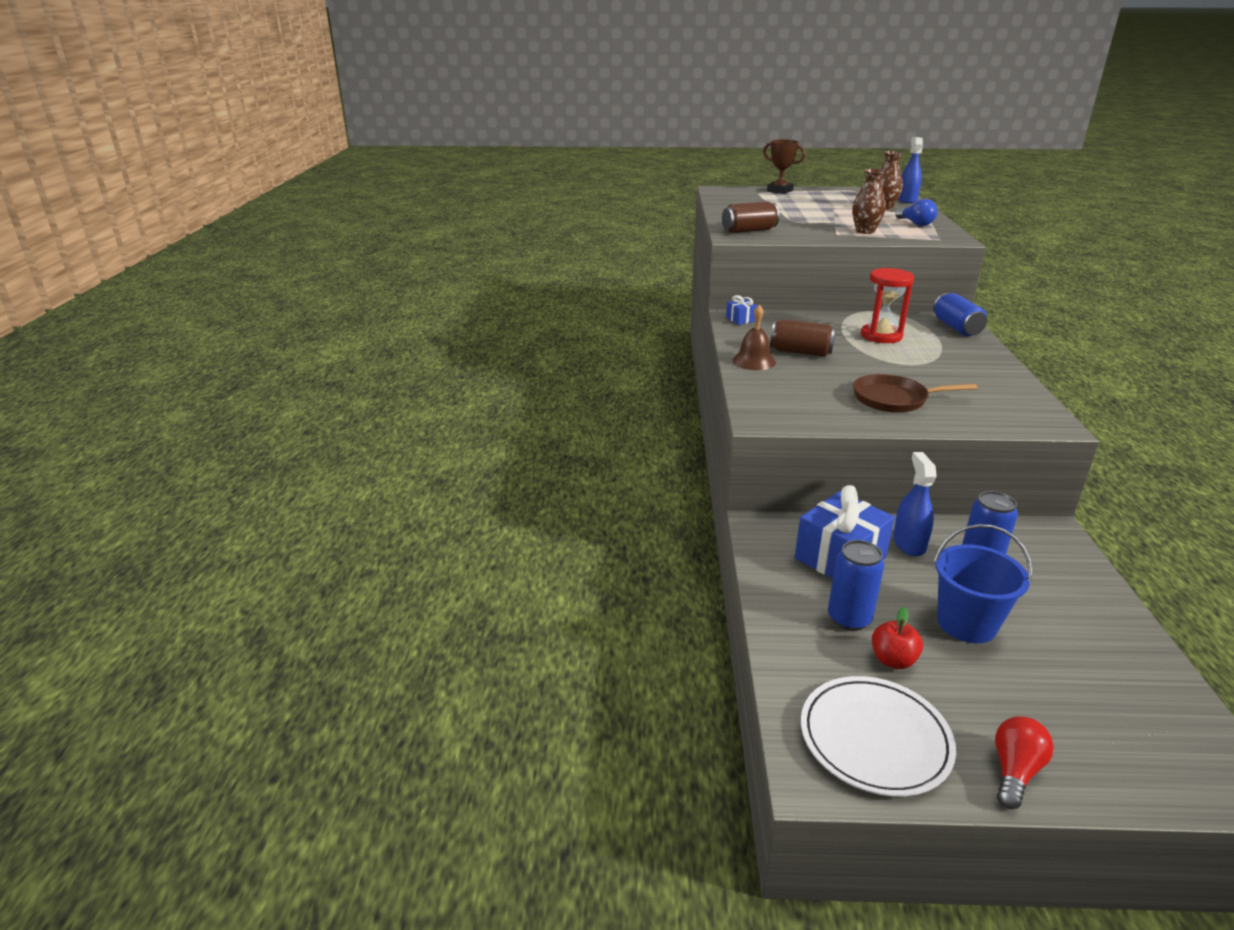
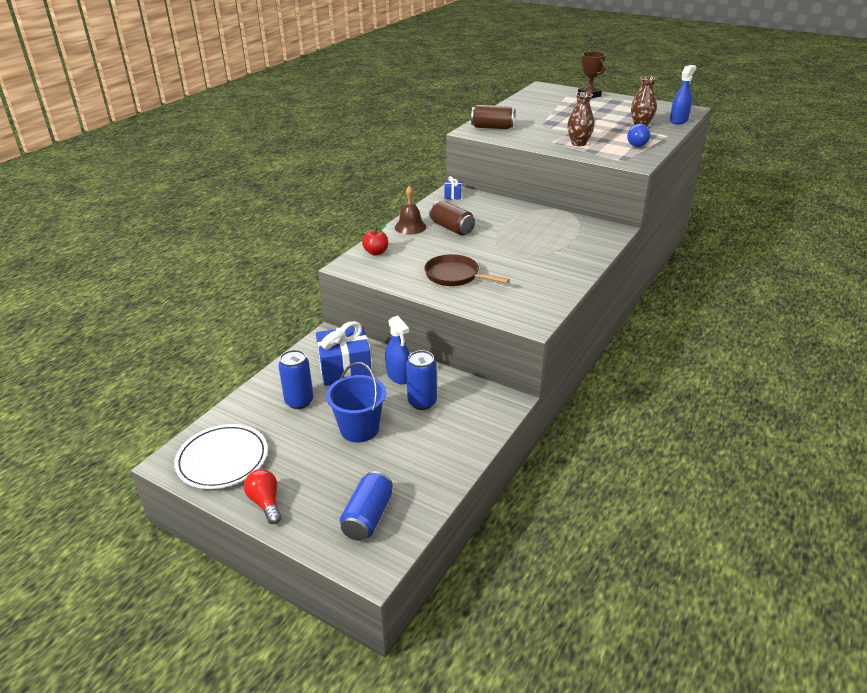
camera: 30 degrees right, 5 degrees up
red hourglass [861,268,914,343] -> none
red apple [872,607,923,669] -> red apple moved to [362,224,388,256]
blue spray bottle [893,452,937,556] -> blue spray bottle turned 120 degrees clockwise [385,316,410,384]
blue can [933,293,987,336] -> blue can moved to [340,471,393,541]
red light bulb [995,716,1054,809] -> red light bulb turned 90 degrees counterclockwise [244,469,281,524]

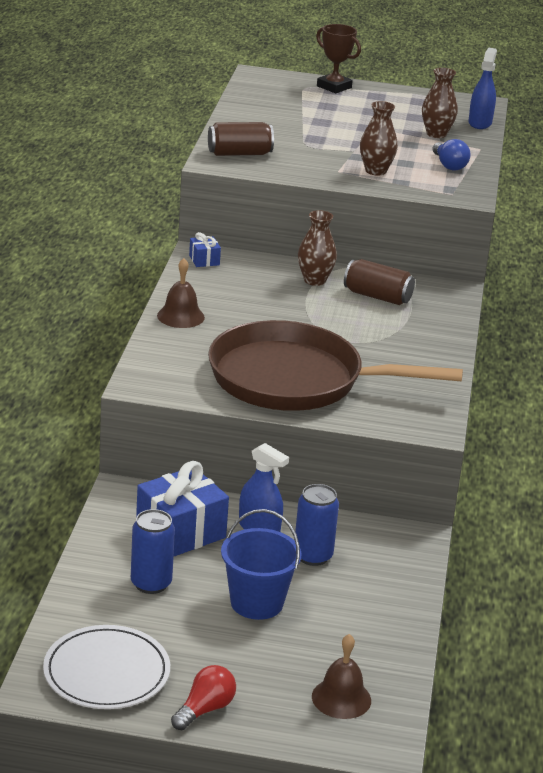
camera: 25 degrees left, 5 degrees down
red light bulb [244,469,281,524] -> red light bulb turned 90 degrees clockwise [171,665,236,730]
blue can [340,471,393,541] -> brown bell [312,634,371,719]
red apple [362,224,388,256] -> none
brown pan [424,254,510,286] -> brown pan [208,320,463,411], size x2.00
brown can [429,201,475,235] -> brown can moved to [344,259,415,305]
none -> brown vase [298,210,337,286]

